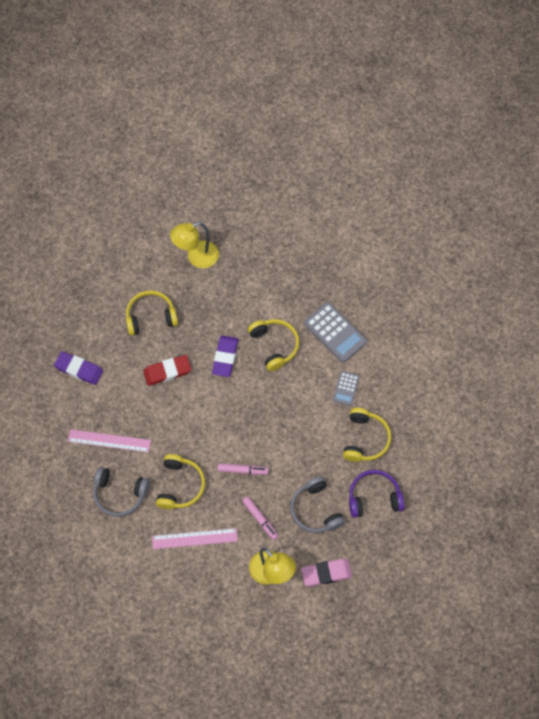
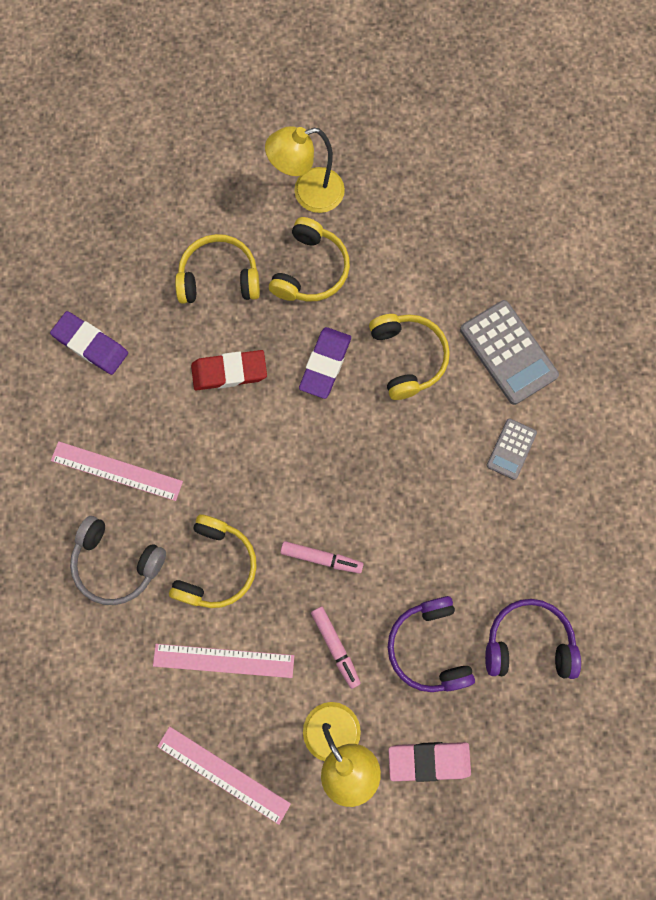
camera: 10 degrees right, 10 degrees up
grey headphones [290,476,345,533] -> purple headphones [388,596,475,692]
yellow headphones [343,408,391,462] -> yellow headphones moved to [269,217,350,302]
none -> pink ruler [157,726,291,825]

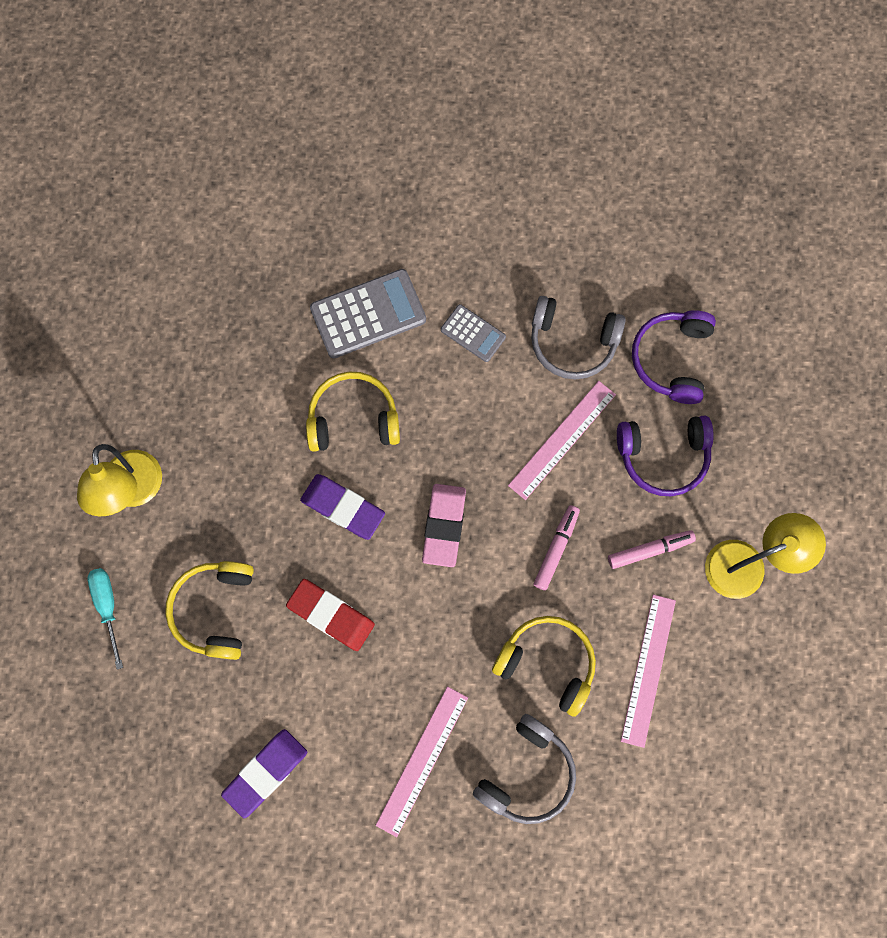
camera: 80 degrees left, 0 degrees up
pink ruler [157,726,291,825] -> pink ruler moved to [508,381,616,500]
red eraser [191,350,267,391] -> red eraser turned 60 degrees counterclockwise [286,579,375,651]
yellow headphones [269,217,350,302] -> none
pink eraser [388,742,471,782] -> pink eraser moved to [422,484,466,567]
none -> turquoise screwdriver [88,568,123,670]
none -> grey headphones [531,296,625,380]

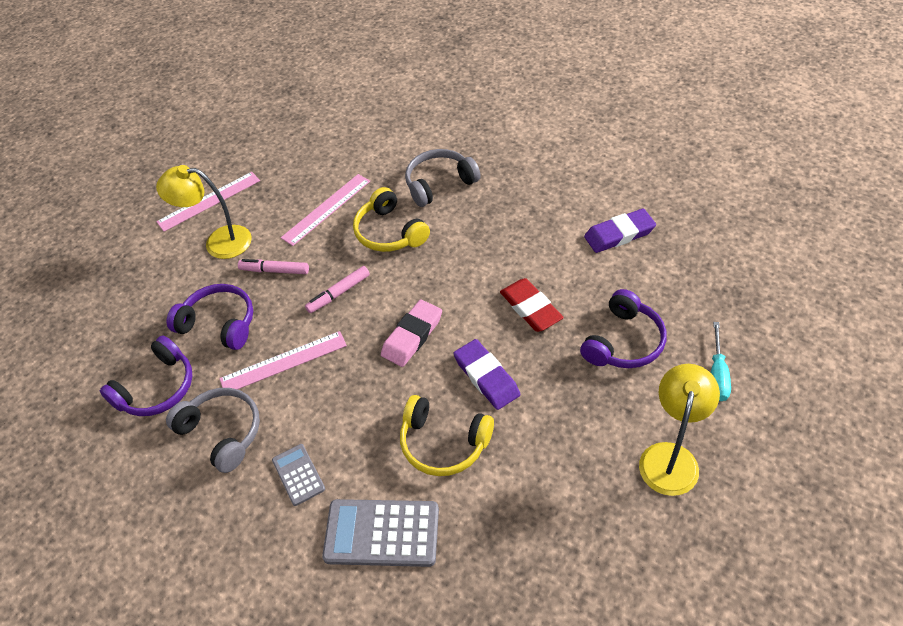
camera: 150 degrees left, 25 degrees down
yellow headphones [165,561,254,660] -> purple headphones [580,289,666,368]
pink ruler [376,686,468,837] -> pink ruler moved to [156,172,260,232]

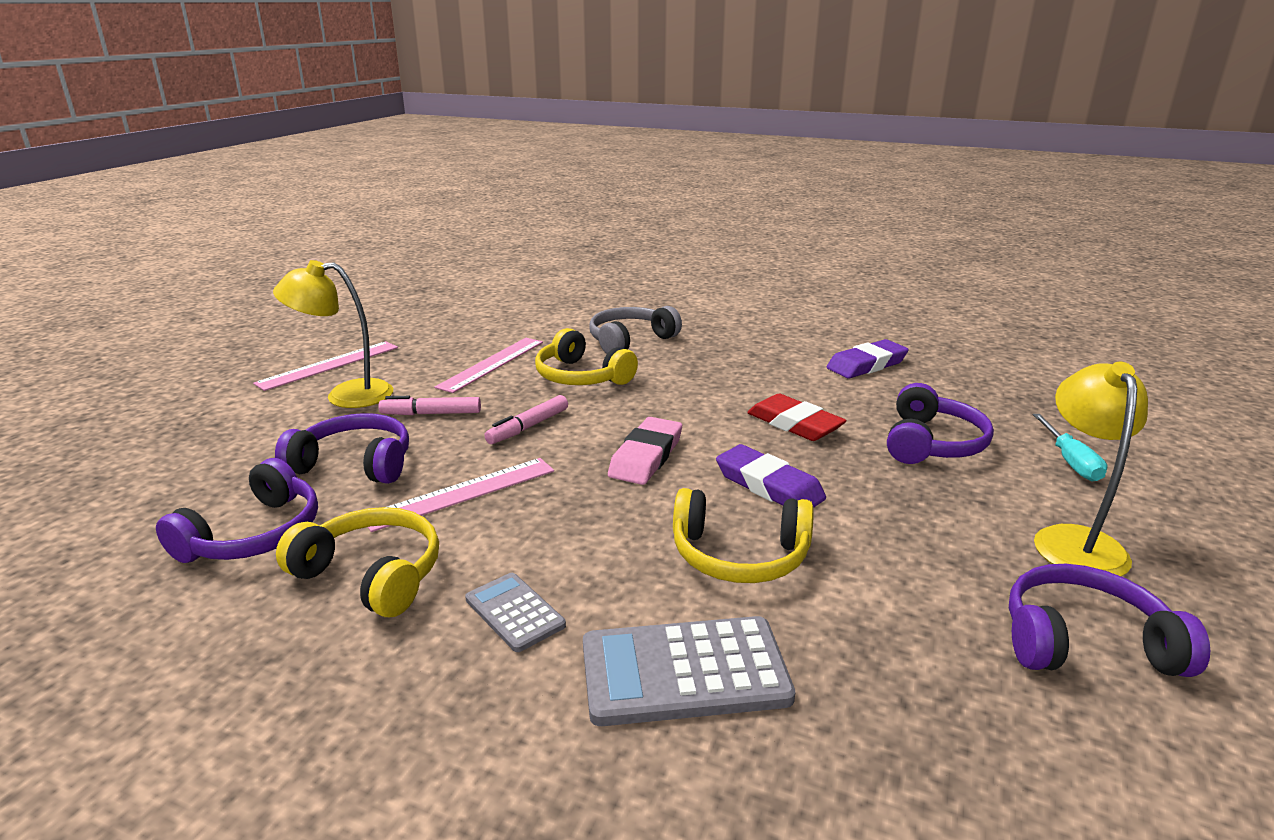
camera: 15 degrees left, 25 degrees down
grey headphones [166,388,260,473] -> yellow headphones [276,507,439,617]
none -> purple headphones [1009,564,1210,677]

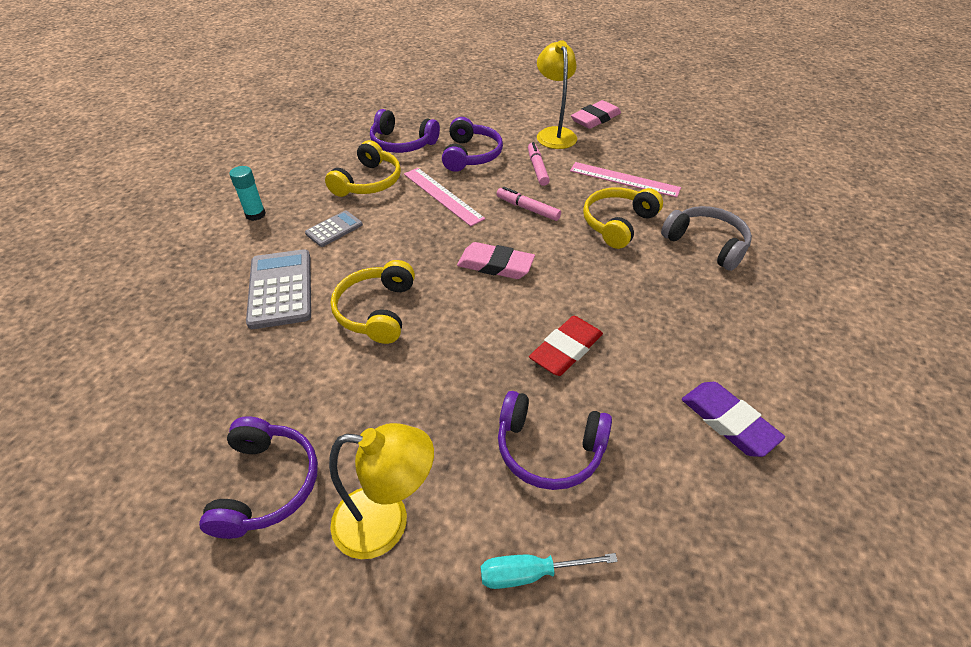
camera: 85 degrees right, 20 degrees up
pink ruler [253,341,398,391] -> pink eraser [571,100,621,129]
purple eraser [716,444,826,508] -> none
none -> turquoise glue stick [229,166,266,221]

